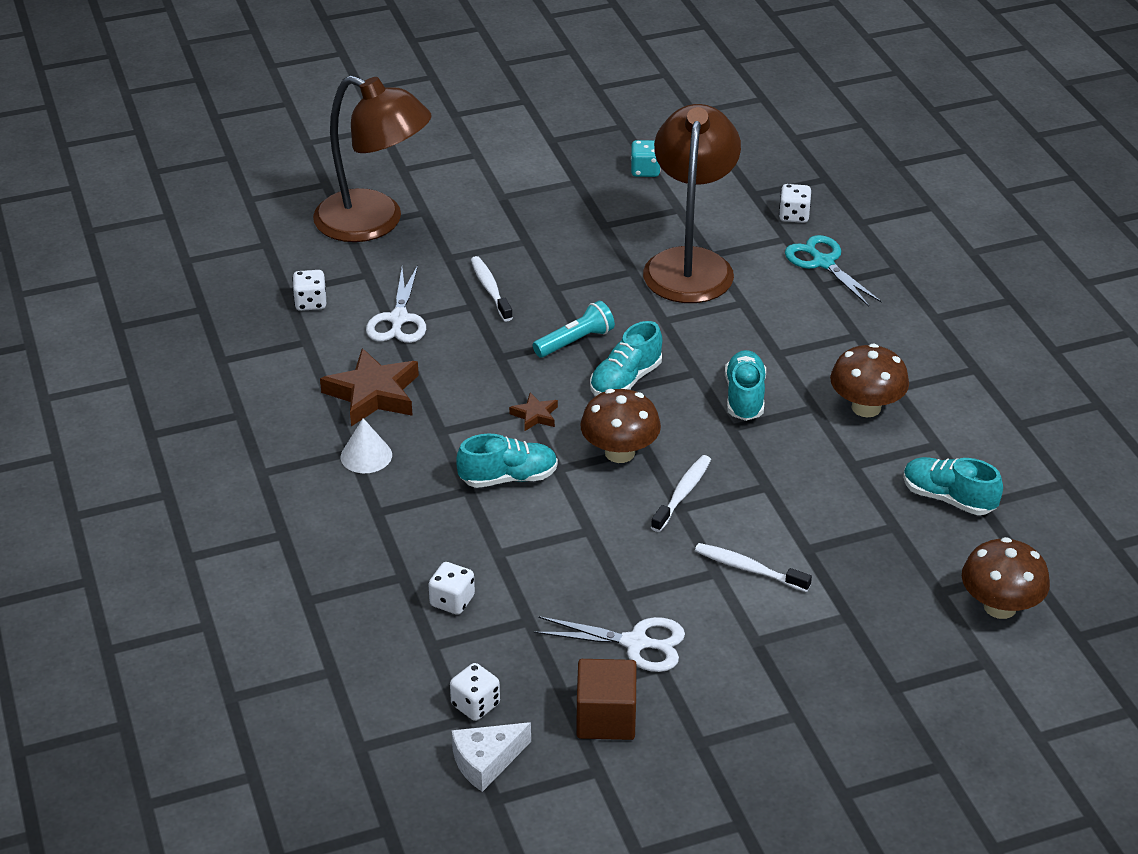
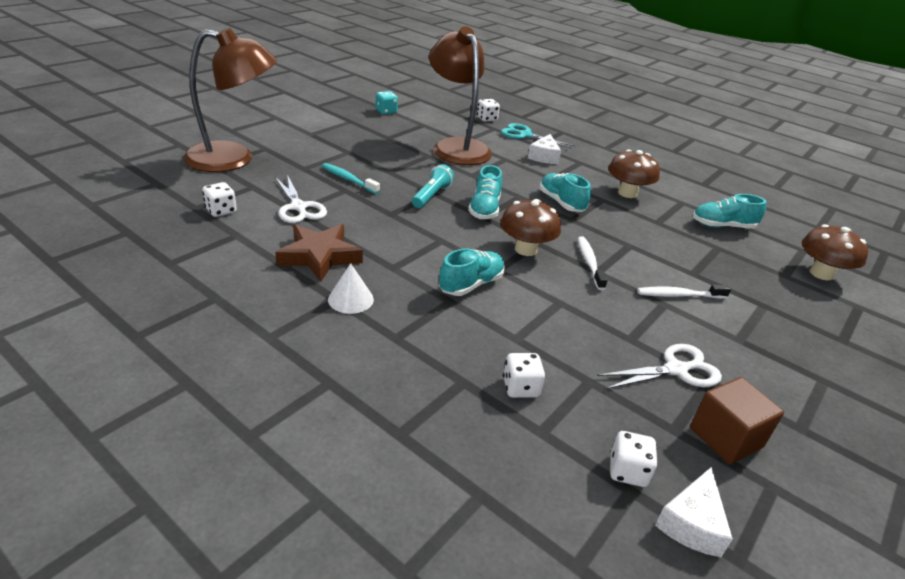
camera: 35 degrees left, 5 degrees down
white toothbrush [471,256,513,321] -> turquoise toothbrush [322,163,380,194]
brown star [509,393,558,431] -> none
none -> white cheese [528,134,561,164]

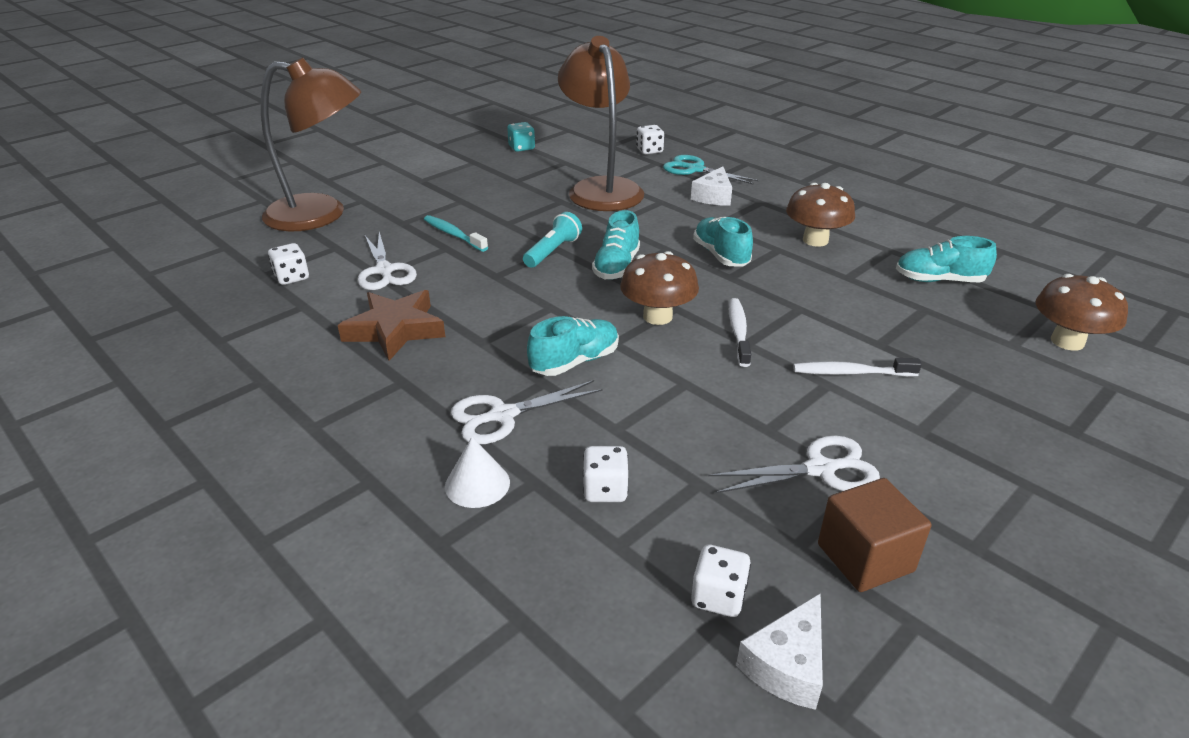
camera: 10 degrees right, 0 degrees up
white cone [328,263,374,314] -> white cone moved to [445,437,510,508]
none -> white scissors [451,380,603,444]

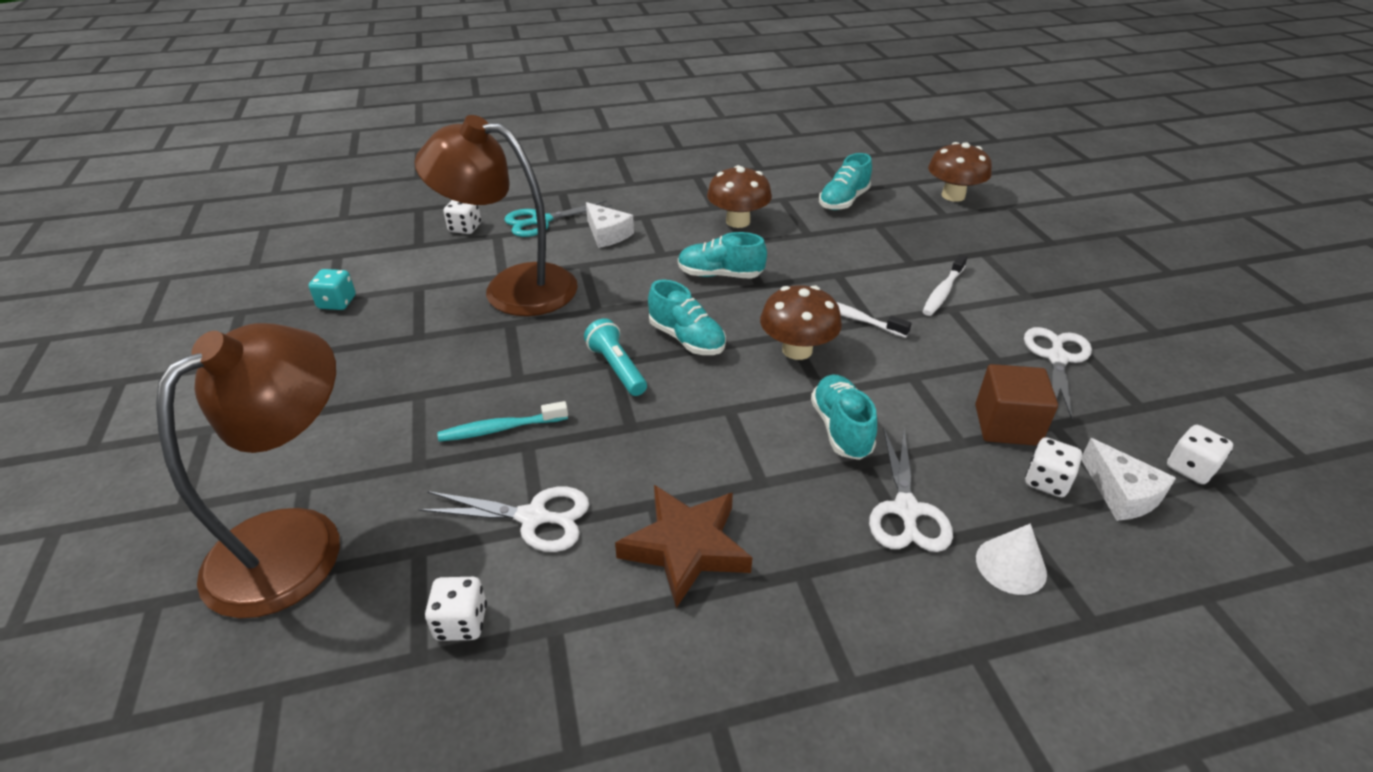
camera: 60 degrees left, 5 degrees up
white cheese [736,593,823,710] -> white cheese moved to [1081,438,1176,521]
brown cube [818,478,932,592] -> brown cube moved to [975,364,1058,446]

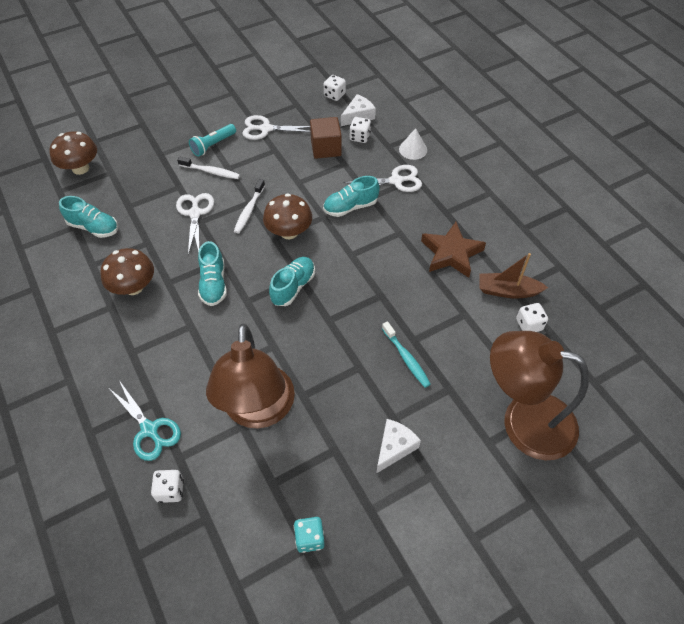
camera: 105 degrees left, 15 degrees up
white scissors [418,487,590,552] -> white scissors moved to [176,193,214,255]
turquoise flashlight [584,318,647,396] -> turquoise flashlight moved to [189,124,236,157]
white cheese [586,202,634,248] -> white cheese moved to [376,419,421,474]
none -> brown boat [479,253,548,299]

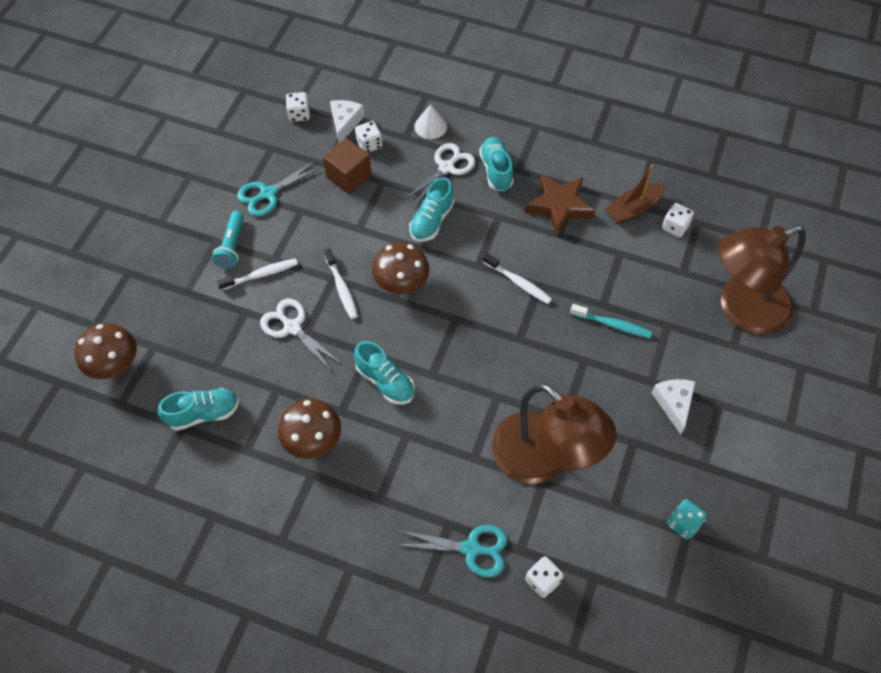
camera: 40 degrees left, 5 degrees up
white scissors [242,115,310,140] -> turquoise scissors [237,160,323,217]
turquoise shoe [269,257,315,306] -> turquoise shoe moved to [479,137,514,191]
none -> white toothbrush [483,253,552,304]

